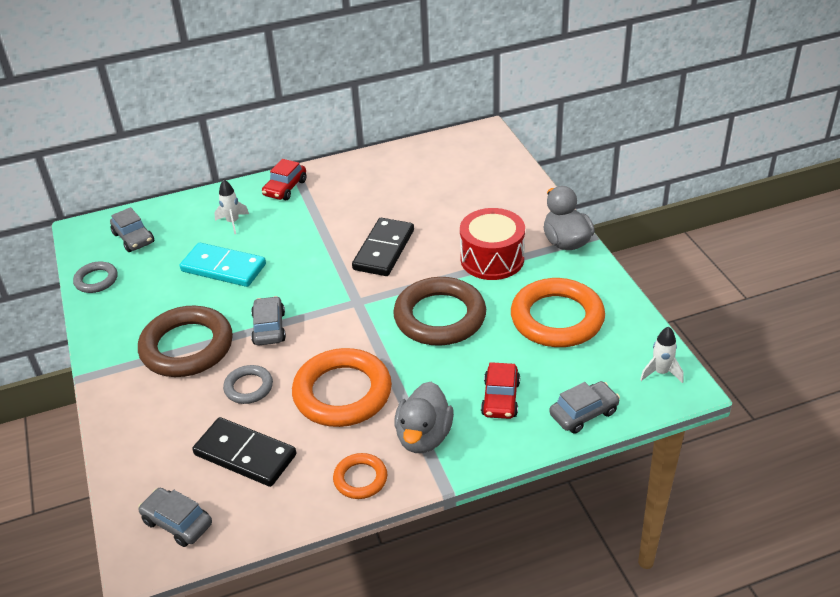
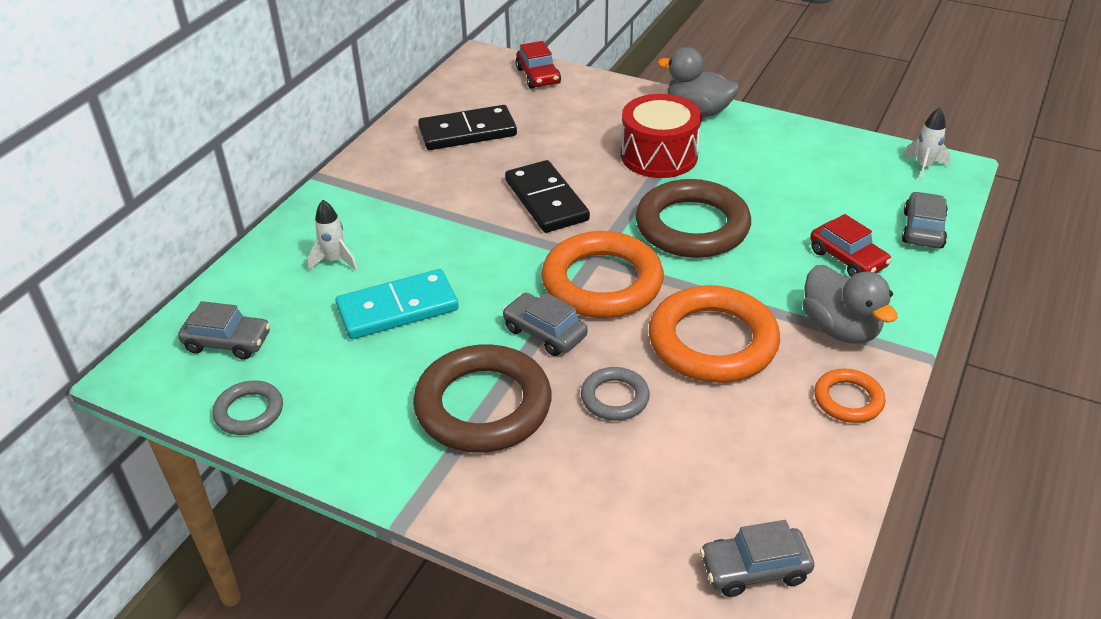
camera: 45 degrees left, 0 degrees up
black domino [192,417,296,487] -> black domino moved to [418,105,517,150]
red car [262,159,306,200] -> red car moved to [516,41,561,89]
orange ring [511,278,605,347] -> orange ring moved to [541,231,664,318]

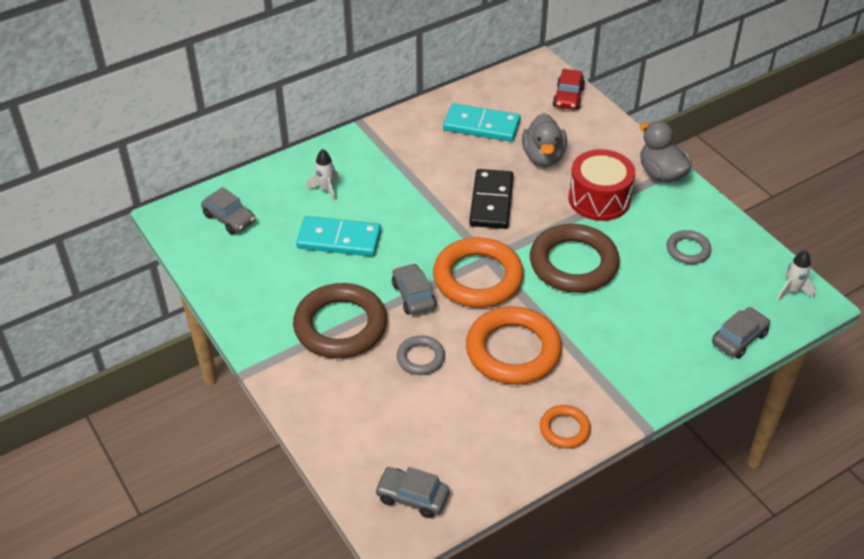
camera: 30 degrees right, 5 degrees up
grey ring [213,380,283,435] -> grey ring moved to [667,230,711,264]
black domino [418,105,517,150] -> turquoise domino [443,103,521,142]
grey duck [802,265,898,344] -> grey duck moved to [522,113,567,167]
red car [810,214,891,277] -> none

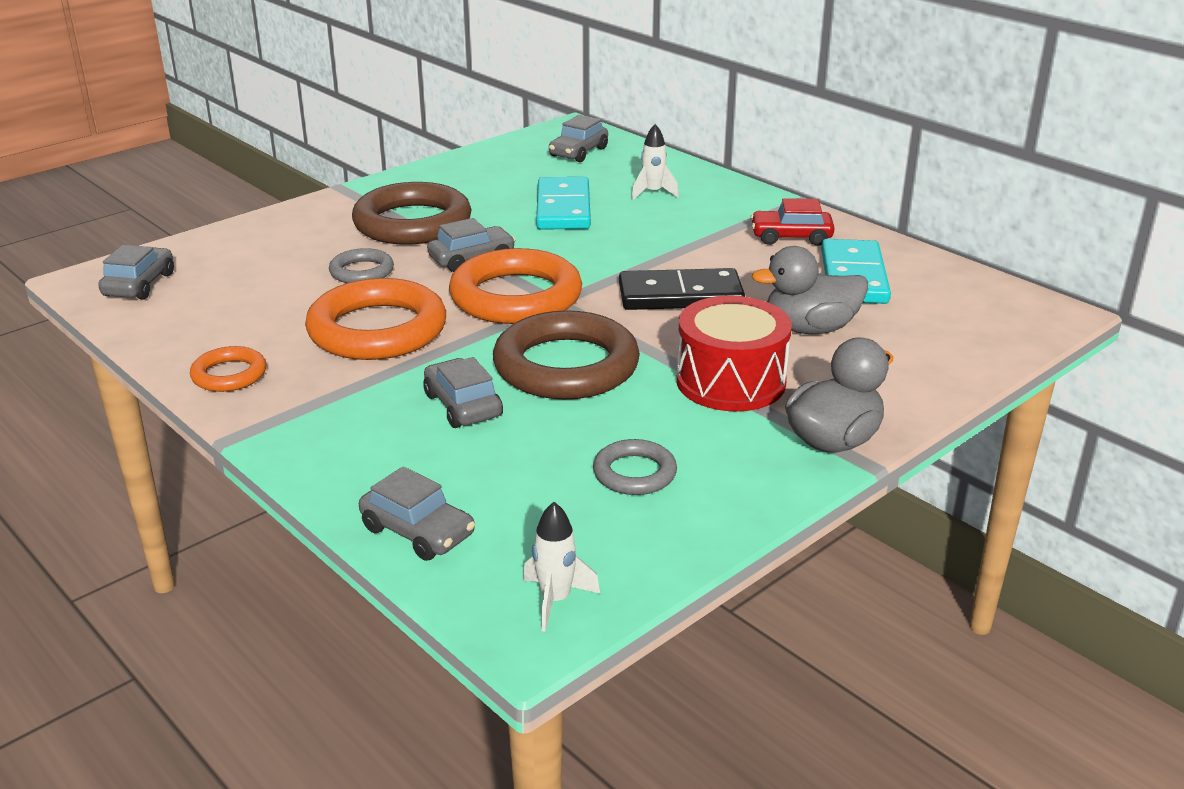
camera: 80 degrees right, 15 degrees down
red car [553,69,585,110] -> red car moved to [751,198,835,246]
none -> grey car [424,357,503,428]

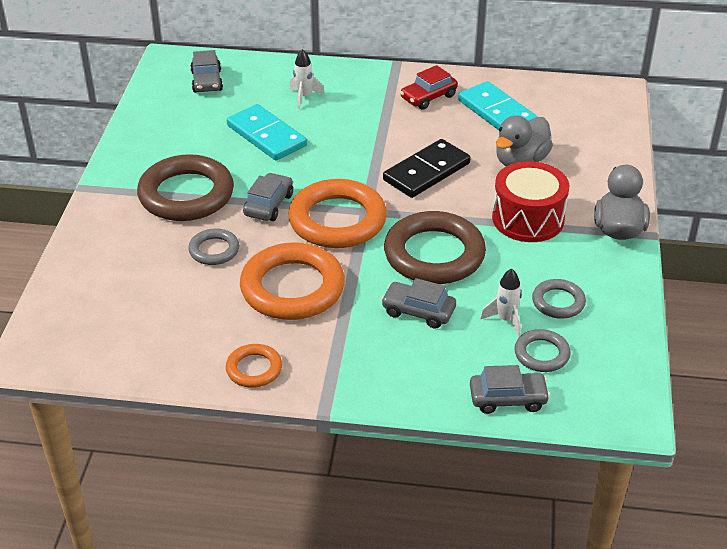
camera: 40 degrees left, 10 degrees up
grey car [98,245,174,300] -> none
white rocket [523,502,600,632] -> white rocket moved to [480,268,522,337]
none -> grey ring [514,329,571,372]

